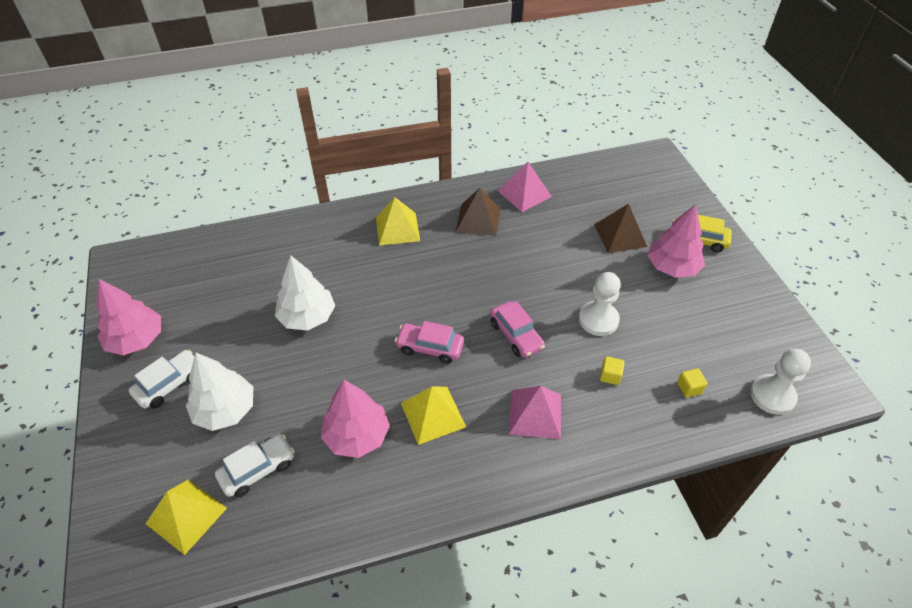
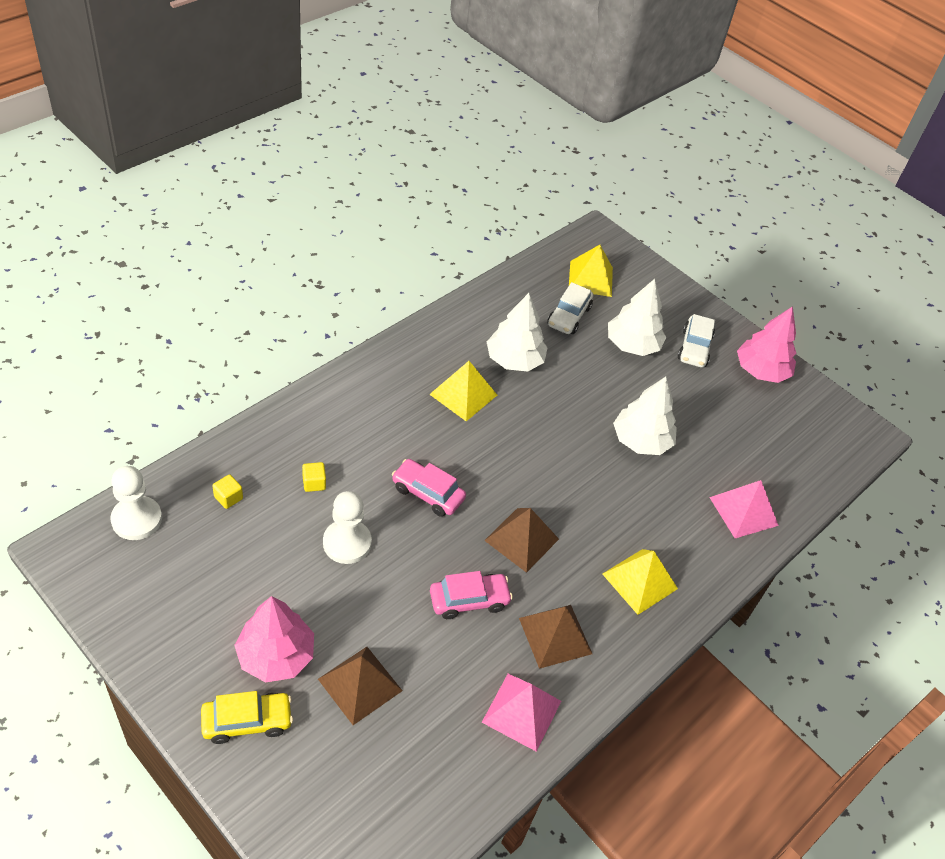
camera: 145 degrees right, 0 degrees up
pink tree [321,380,390,458] -> white tree [487,293,548,371]
pink car [395,321,464,364] -> pink car moved to [430,571,513,619]
pink pyramid [509,386,561,439] -> pink pyramid moved to [709,480,779,538]
none -> brown pyramid [484,508,559,573]

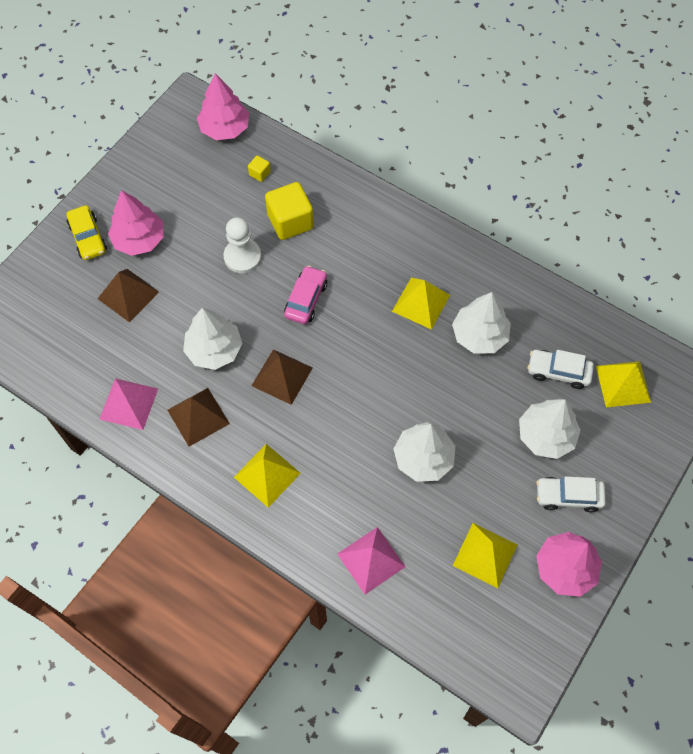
camera: 85 degrees right, 15 degrees up
white pawn [111,466,162,540] -> pink tree [197,73,249,140]
yellow cube [302,462,326,492] -> yellow cube [265,182,314,240], size x2.21
pink car [430,571,513,619] -> white tree [183,307,242,370]
none -> yellow pyramid [453,523,517,588]

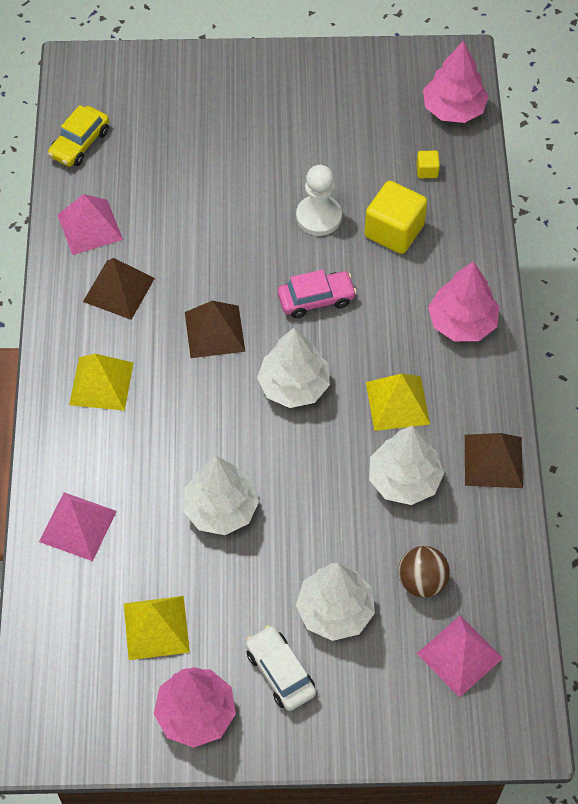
camera: 55 degrees right, 5 degrees down
yellow car [66,205,107,260] -> yellow car moved to [48,105,109,167]
brown pyramid [98,269,159,323] -> brown pyramid moved to [465,433,523,488]
pink tree [108,190,164,256] -> pink tree moved to [428,261,500,341]
white tree [183,307,242,370] -> white tree moved to [257,327,330,408]
white car [528,350,594,389] -> brown ball [398,546,450,598]
yellow pyramid [596,361,651,407] -> pink pyramid [417,616,503,697]

